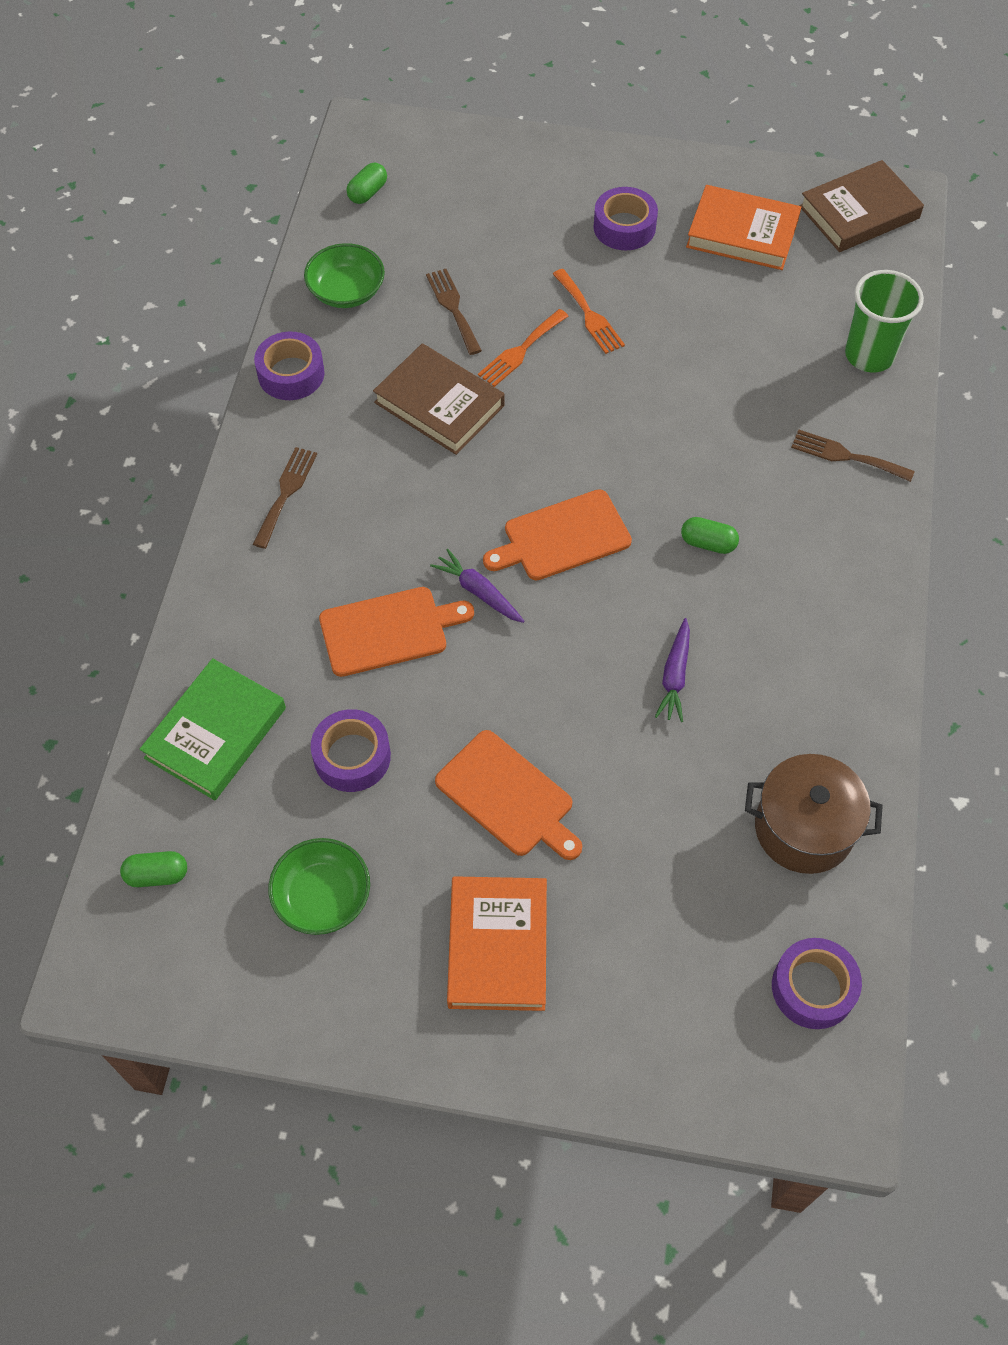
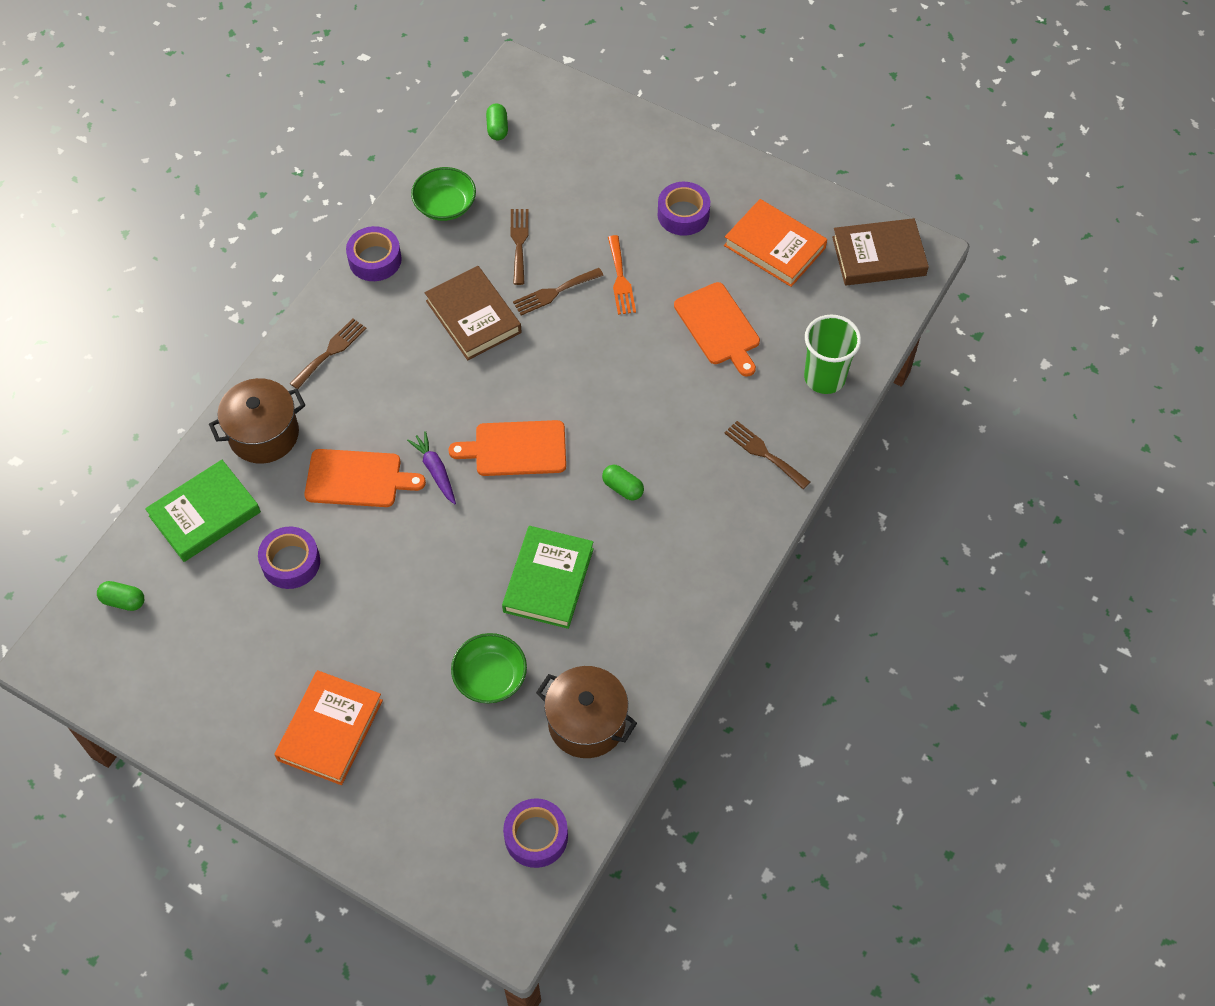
camera: 20 degrees right, 0 degrees up
green bowl [268,838,370,935] -> green bowl moved to [451,633,527,703]
green capsule [346,163,387,204] -> green capsule turned 60 degrees counterclockwise [486,103,508,140]
orange cutting board [435,730,582,860] -> orange cutting board moved to [674,282,760,377]
orange fork [478,309,568,387] -> brown fork [513,268,604,315]
purple carrot [655,618,690,722] -> green book [502,526,594,629]
none -> brown pot [209,378,305,464]

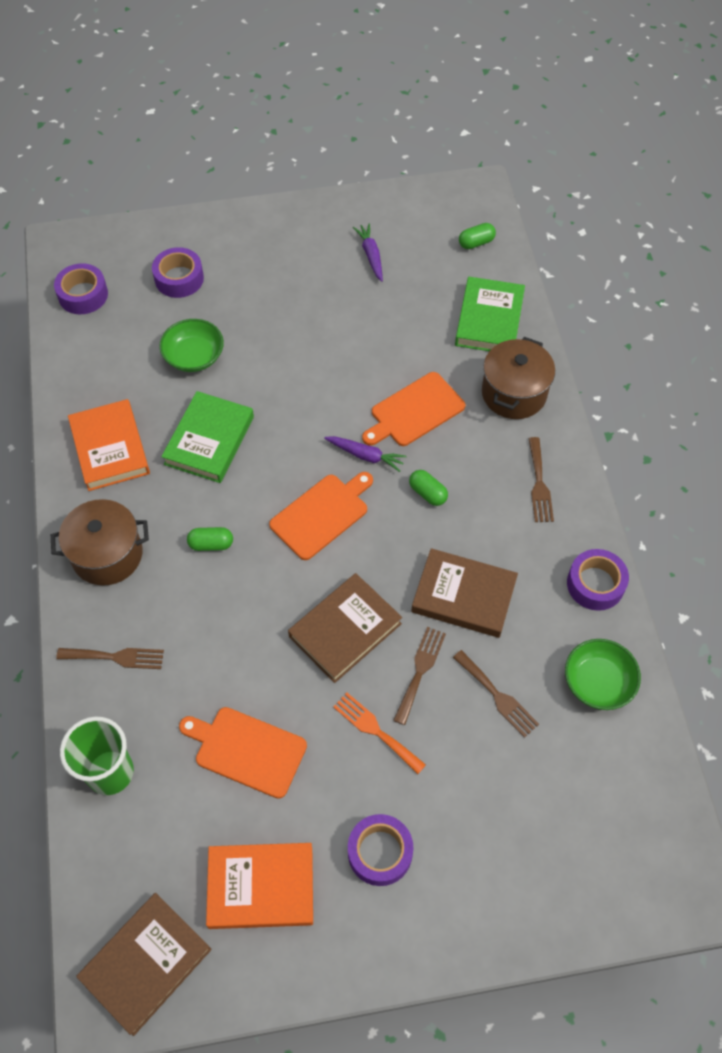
camera: 140 degrees right, 0 degrees up
purple tape [258,527,320,589] -> purple tape moved to [152,247,204,298]
orange book [274,670,383,785] -> orange book moved to [68,399,150,491]
green capsule [486,103,508,140] -> green capsule moved to [409,470,448,506]
green book [502,526,594,629] -> green book turned 45 degrees clockwise [161,391,254,483]
brown pot [536,666,637,758] -> brown pot moved to [51,499,149,586]
none -> brown book [288,573,402,683]
none -> purple carrot [353,223,383,282]

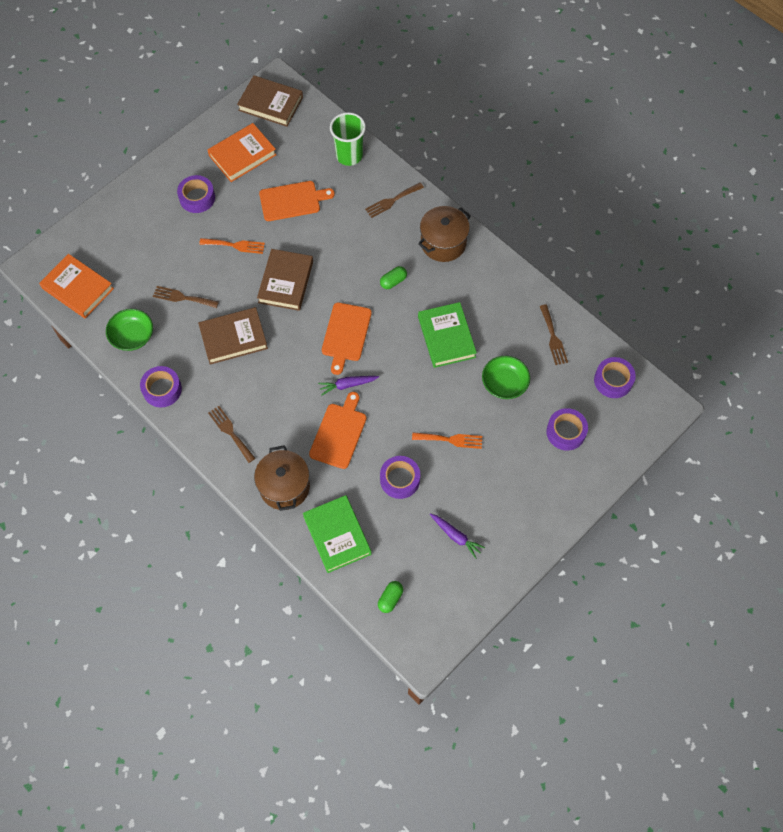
camera: 145 degrees right, 5 degrees up
orange book [68,399,150,491] -> orange book moved to [39,254,114,318]
brown book [76,893,212,1036] -> brown book turned 75 degrees counterclockwise [237,75,303,127]
brown fork [393,627,446,725] -> brown fork moved to [540,304,568,365]
green capsule [409,470,448,506] -> none
none -> purple tape [380,456,420,499]
none -> orange fork [412,433,482,449]

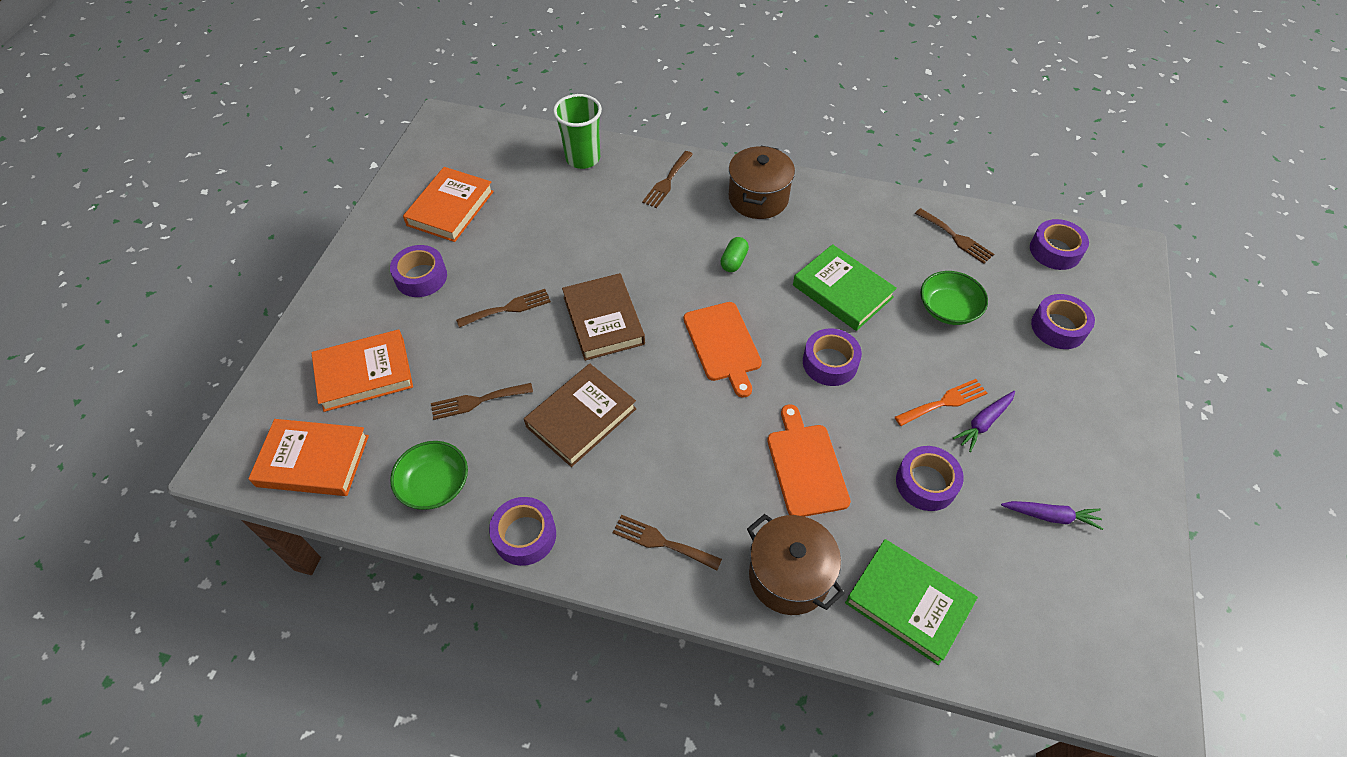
camera: 30 degrees left, 10 degrees down
orange fork [199,238,265,254] -> brown fork [456,289,551,328]
brown book [237,75,303,127] -> none
orange cutting board [259,181,335,221] -> none
purple carrot [318,376,379,396] -> purple carrot moved to [953,391,1015,452]
green capsule [378,581,403,613] -> none
none -> orange book [311,329,413,412]
none -> purple tape [803,328,862,386]

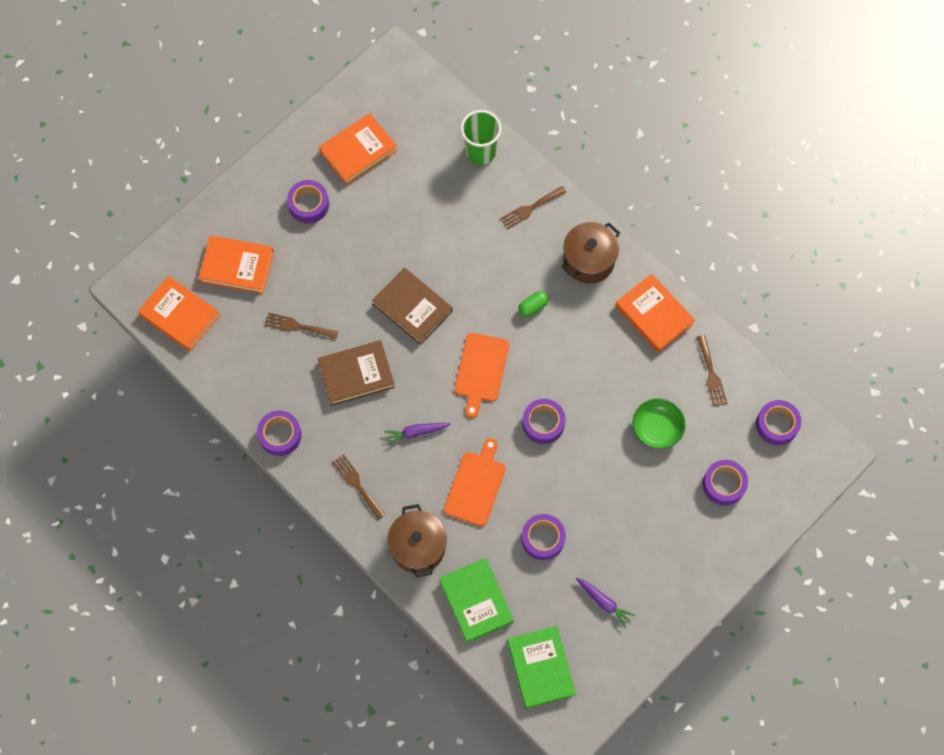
camera: 30 degrees right, 15 degrees up
green bowl [390,441,468,510] -> none
brown fork [456,289,551,328] -> none
brown book [562,273,645,361] -> brown book turned 60 degrees counterclockwise [372,268,453,345]
green book [793,244,897,331] -> green book moved to [507,626,576,709]
orange fork [895,379,987,426] -> none
purple carrot [953,391,1015,452] -> purple carrot moved to [384,423,451,446]
none -> orange book [615,274,695,353]

